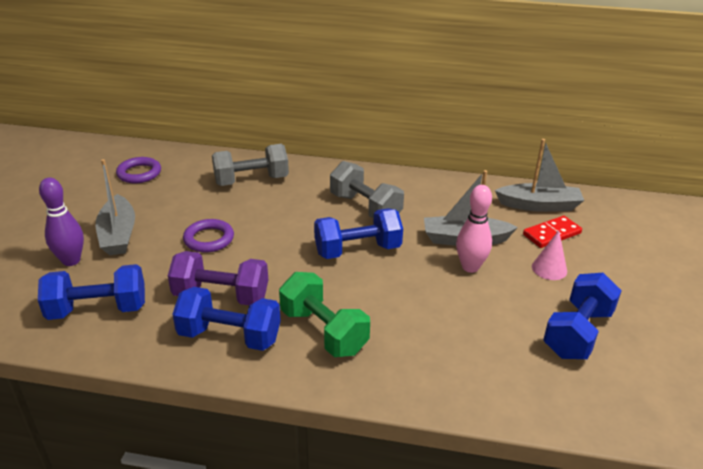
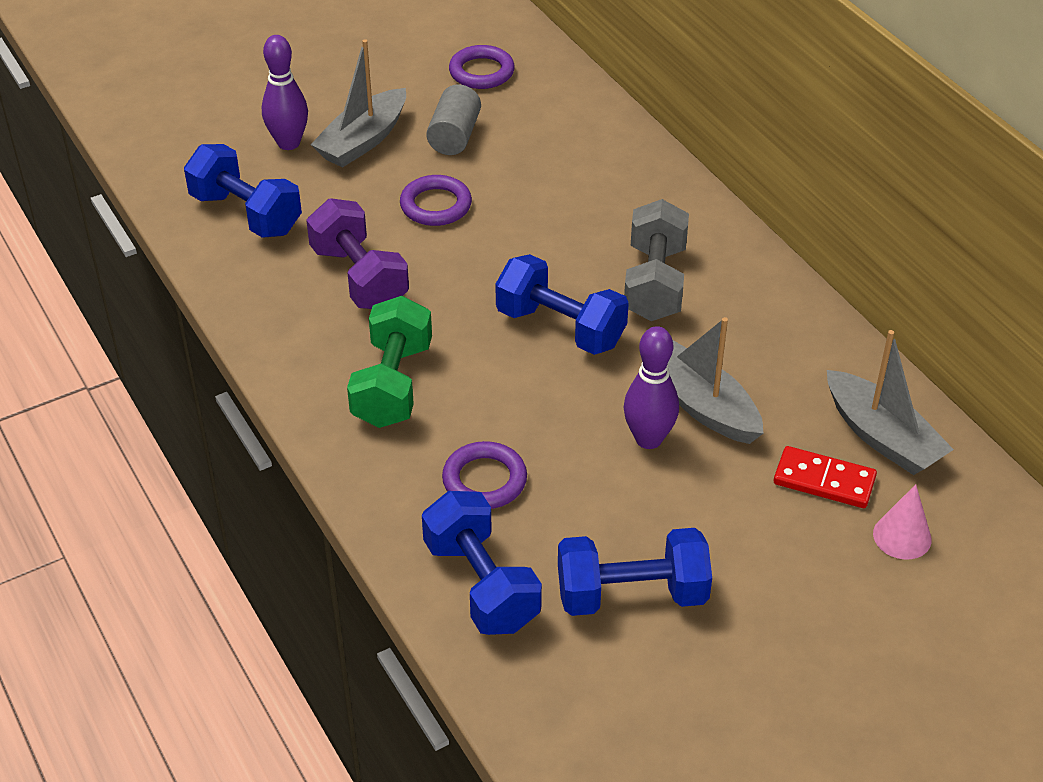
camera: 50 degrees right, 10 degrees up
blue dumbbell [172,287,281,351] -> blue dumbbell moved to [422,491,542,635]
grey dumbbell [212,144,289,186] -> none
pink bowling pin [456,185,492,273] -> purple bowling pin [623,326,679,449]
pink cone [532,230,567,280] -> pink cone moved to [873,484,932,560]
none -> grey cylinder [426,84,481,155]
none -> purple ring [442,441,527,509]

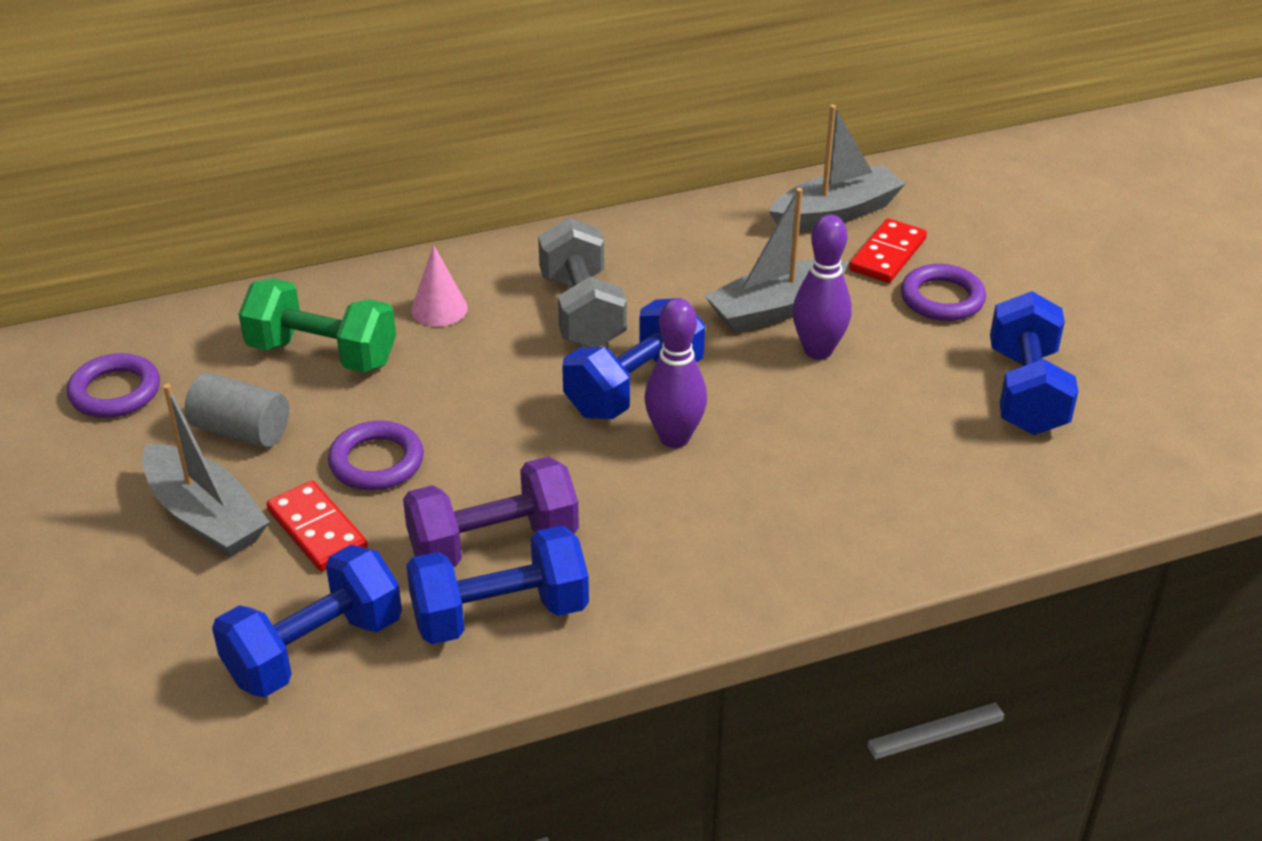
camera: 80 degrees left, 5 degrees down
purple bowling pin [262,35,308,150] -> purple bowling pin moved to [644,298,707,448]
green dumbbell [347,296,432,428] -> green dumbbell moved to [239,278,396,373]
blue dumbbell [422,491,542,635] -> blue dumbbell moved to [406,526,589,644]
purple ring [442,441,527,509] -> purple ring moved to [901,264,986,321]
grey dumbbell [624,199,689,321] -> grey dumbbell turned 60 degrees clockwise [538,217,627,347]
pink cone [873,484,932,560] -> pink cone moved to [411,245,468,327]
none -> red domino [266,481,368,571]

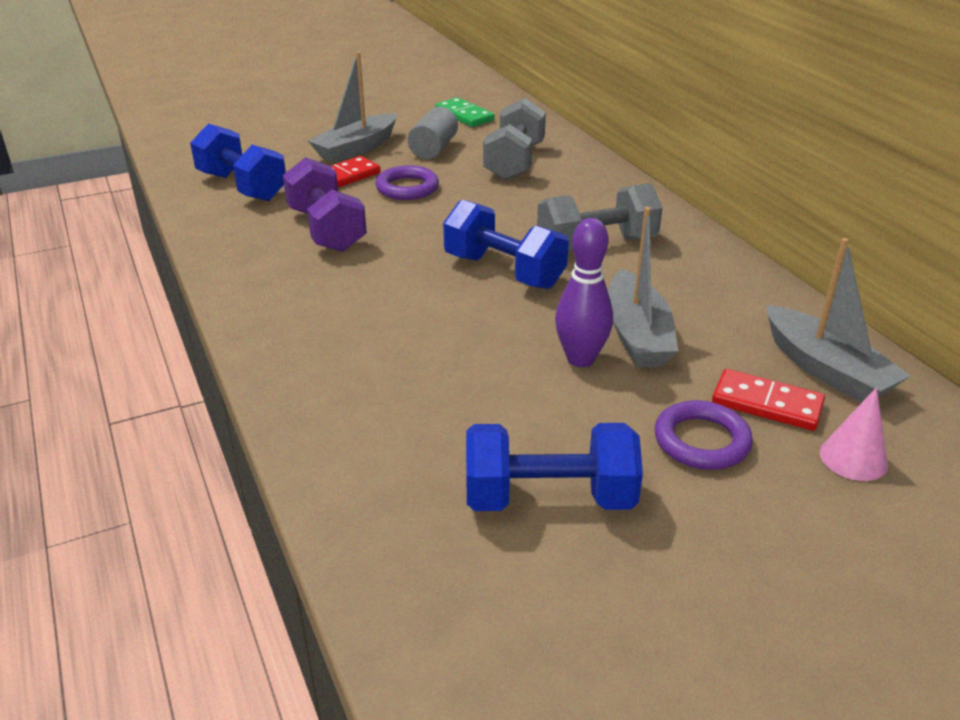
camera: 85 degrees right, 5 degrees down
purple ring [67,353,160,418] -> green domino [435,97,495,127]
green dumbbell [239,278,396,373] -> grey dumbbell [483,98,546,181]
blue dumbbell [406,526,589,644] -> none
pink cone [411,245,468,327] -> pink cone moved to [820,387,888,481]
purple bowling pin [644,298,707,448] -> none
grey boat [704,188,849,333] -> grey boat turned 150 degrees counterclockwise [608,207,678,368]

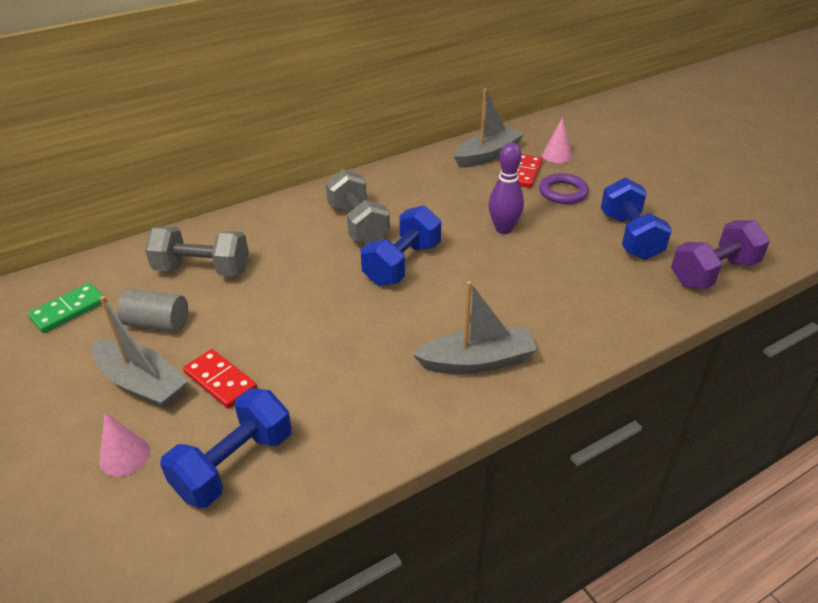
camera: 95 degrees left, 5 degrees up
purple dumbbell [283,157,367,252] -> purple dumbbell moved to [671,220,770,289]
purple ring [376,165,439,200] -> none
grey boat [608,207,678,368] -> grey boat moved to [413,281,537,374]
none -> pink cone [99,412,150,477]

